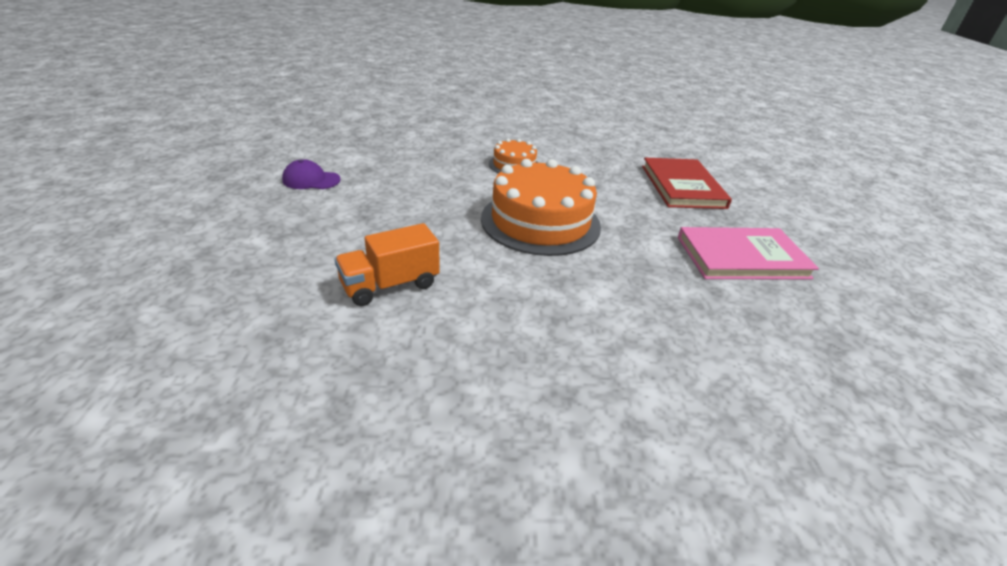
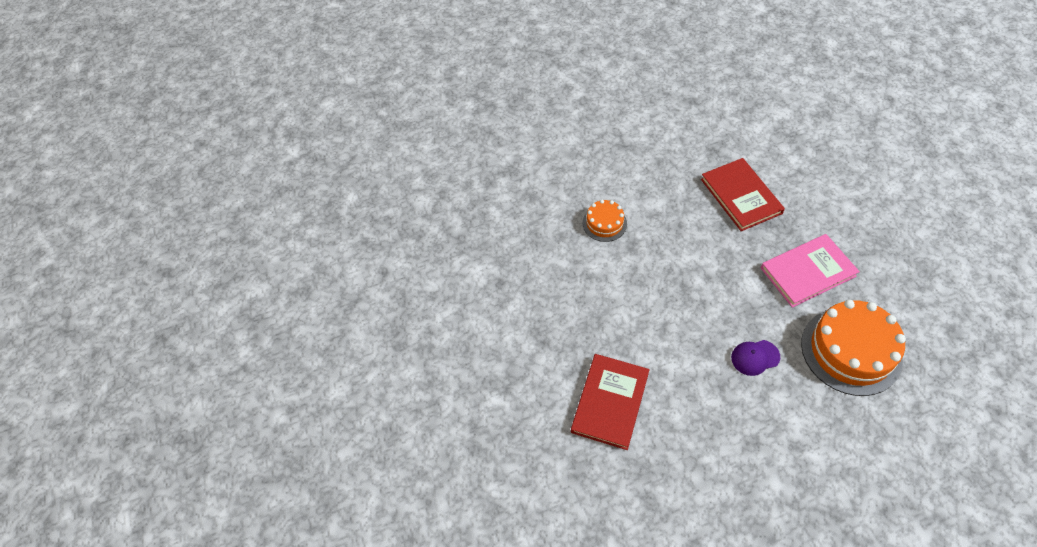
camera: 15 degrees left, 20 degrees up
purple cap [282,159,341,189] -> purple cap moved to [731,340,780,376]
orange truck [335,223,440,306] -> red book [571,354,650,450]
orange cake [481,159,601,256] -> orange cake moved to [801,300,906,396]

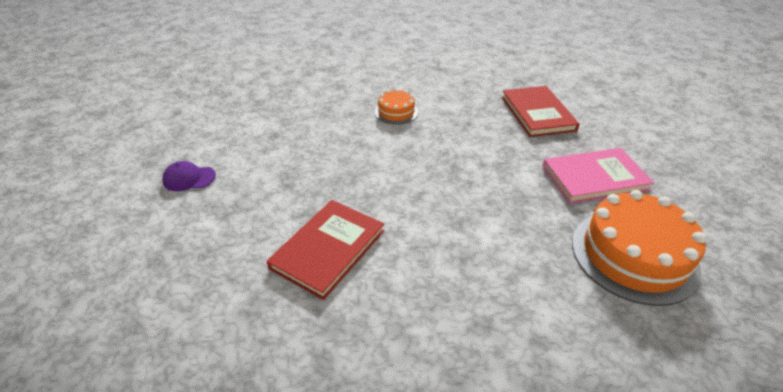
camera: 10 degrees right, 15 degrees down
purple cap [731,340,780,376] -> purple cap moved to [162,161,216,191]

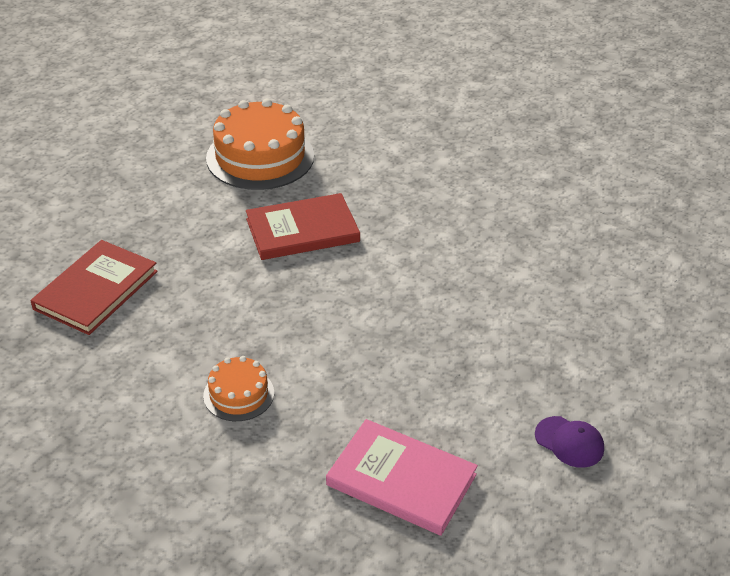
camera: 140 degrees left, 0 degrees up
red book [266,200,384,300] -> red book moved to [246,193,360,260]
pink book [542,148,654,204] -> pink book moved to [326,419,478,536]

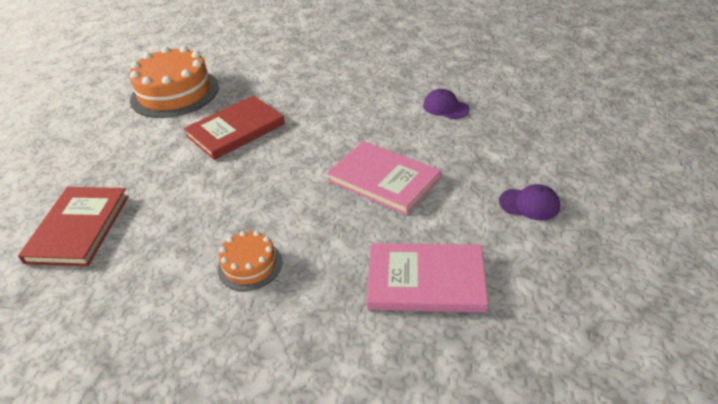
camera: 20 degrees left, 0 degrees up
none -> pink book [327,141,441,215]
none -> purple cap [423,89,470,119]

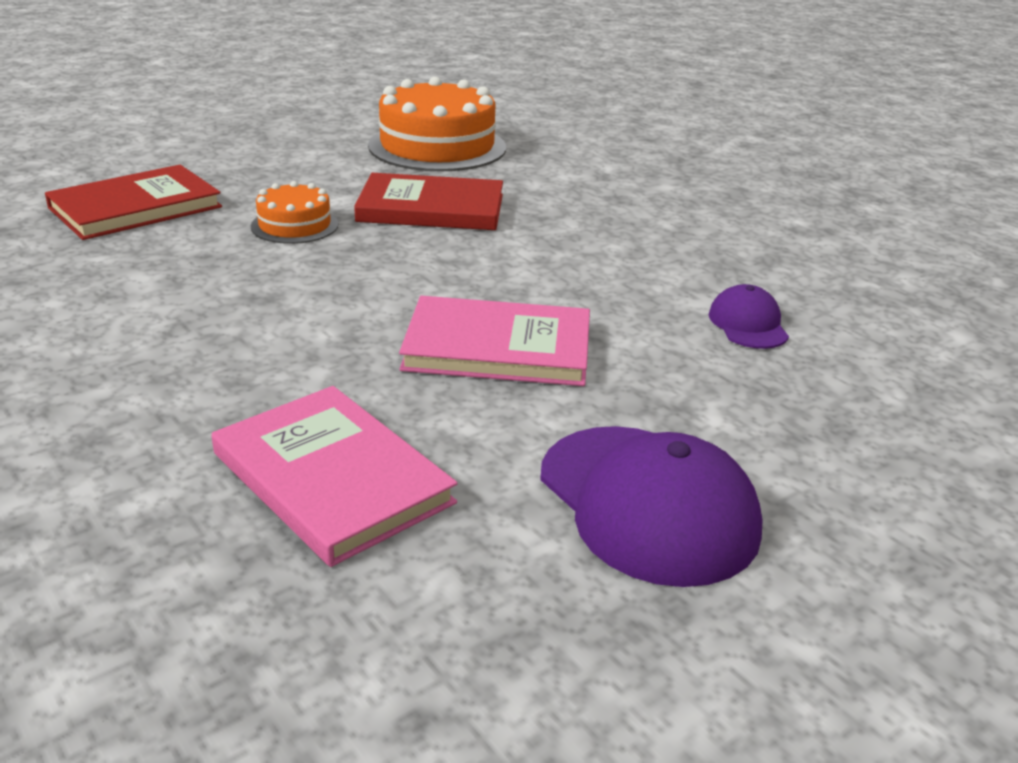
camera: 40 degrees right, 10 degrees down
orange cake [217,231,282,291] -> orange cake moved to [251,181,338,244]
pink book [327,141,441,215] -> pink book turned 75 degrees counterclockwise [399,296,590,386]
purple cap [499,184,560,220] -> purple cap [540,426,762,587], size x1.90

